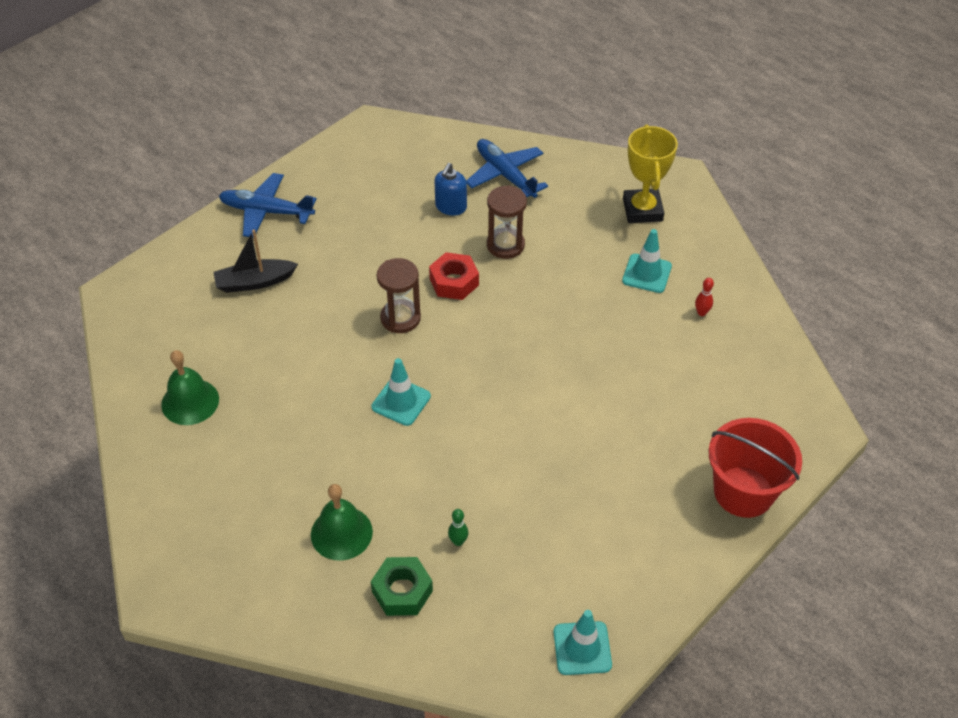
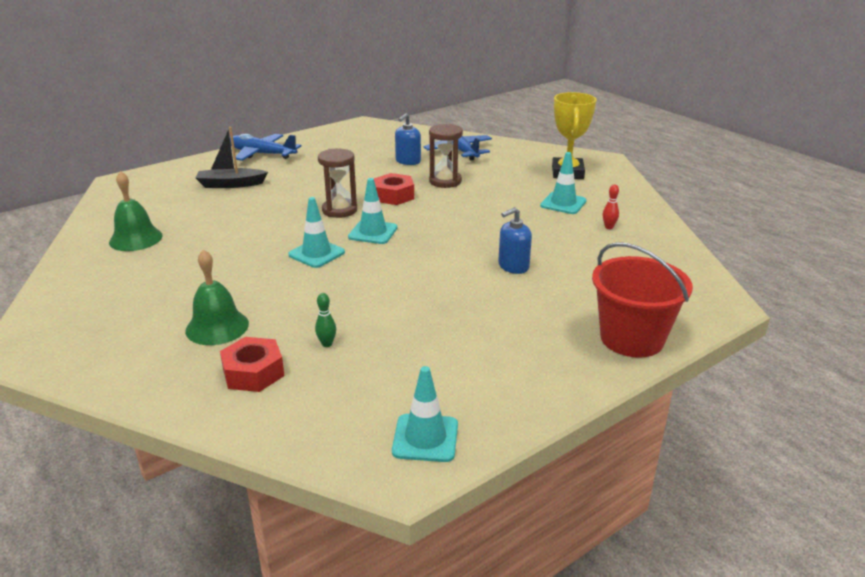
camera: 10 degrees right, 20 degrees down
green nut [371,557,433,616] -> red nut [220,337,285,392]
none -> turquoise traffic cone [348,178,398,244]
none -> blue soap dispenser [498,207,532,274]

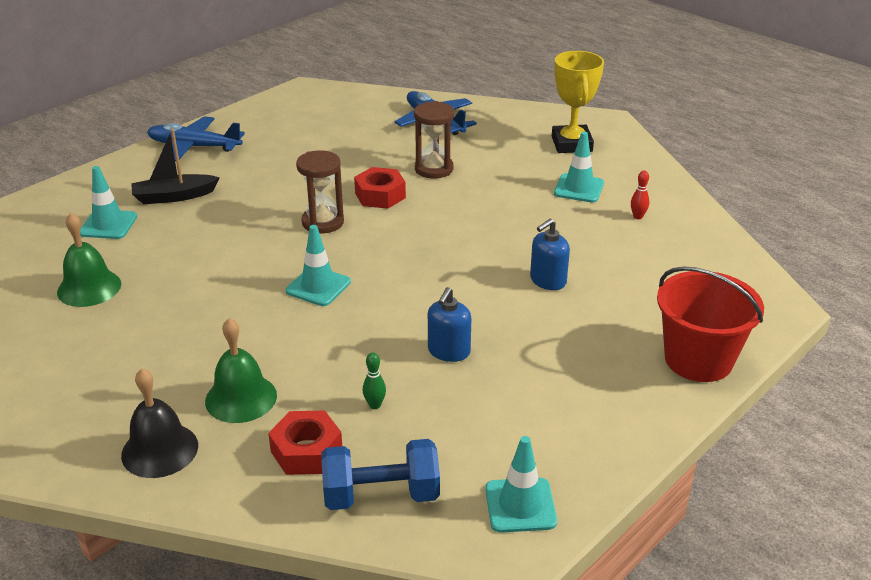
camera: 10 degrees left, 5 degrees up
turquoise traffic cone [348,178,398,244] -> turquoise traffic cone moved to [80,166,137,239]
blue soap dispenser [395,113,421,165] -> blue soap dispenser moved to [428,287,471,362]
none -> black bell [121,368,198,478]
none -> blue dumbbell [321,439,440,510]

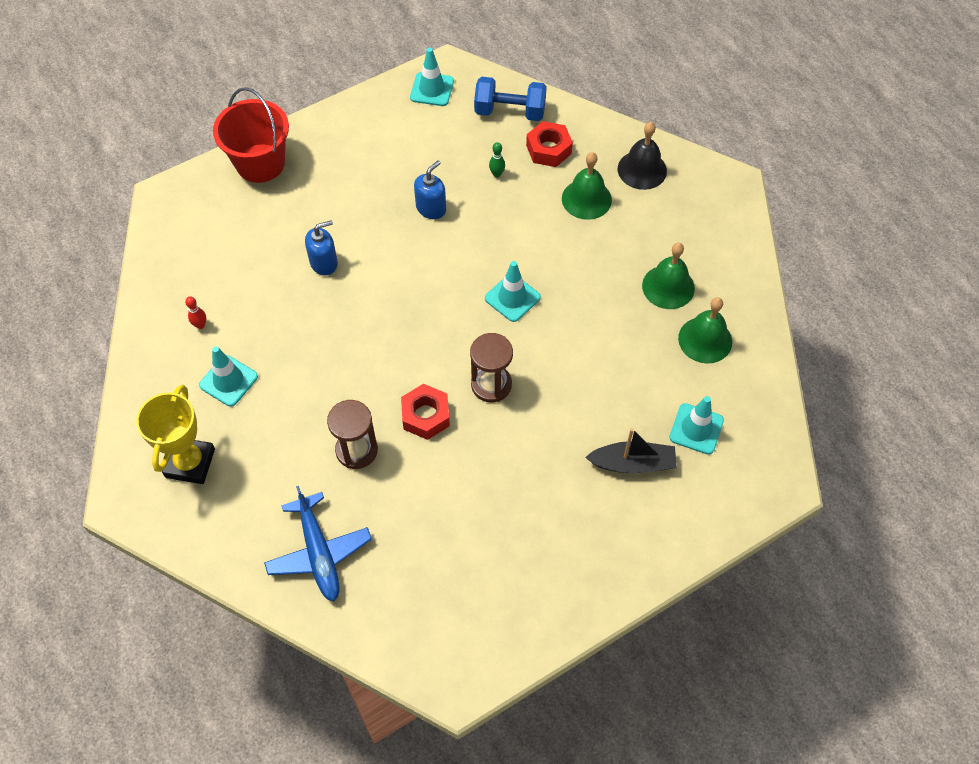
camera: 165 degrees left, 25 degrees up
blue plane [147,116,245,161] -> none
none -> green bell [642,243,695,309]

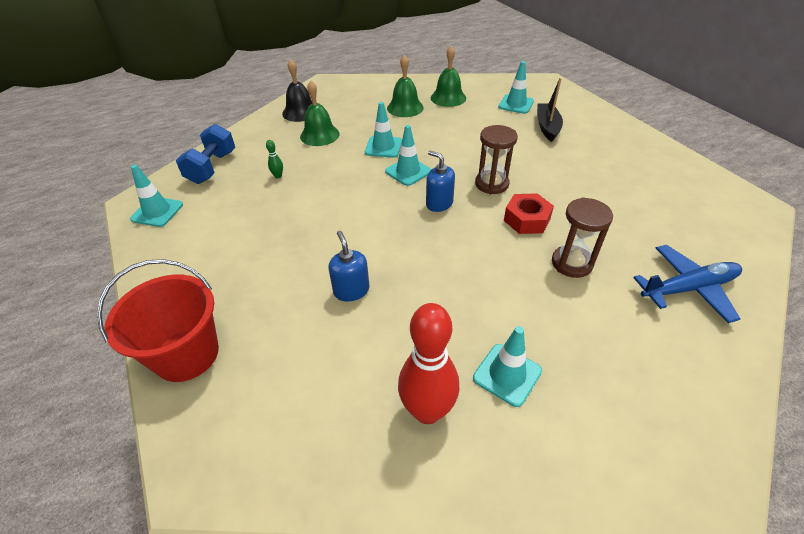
camera: 85 degrees left, 15 degrees down
yellow trophy [136,384,215,484] -> none
red bowling pin [185,296,206,329] -> red bowling pin [398,303,459,424], size x2.50
blue soap dispenser [414,160,446,219] -> blue soap dispenser moved to [426,151,455,212]
red nut [526,121,573,167] -> none
none -> turquoise traffic cone [365,102,402,158]

